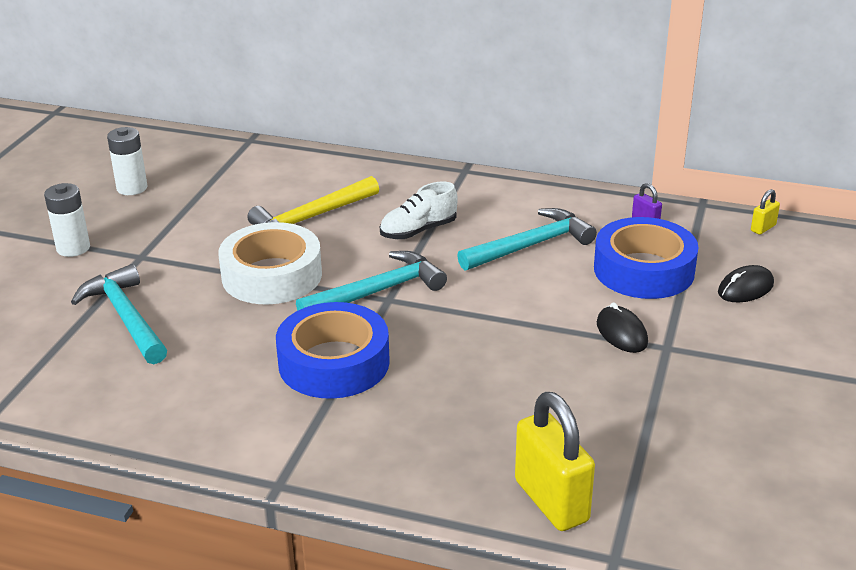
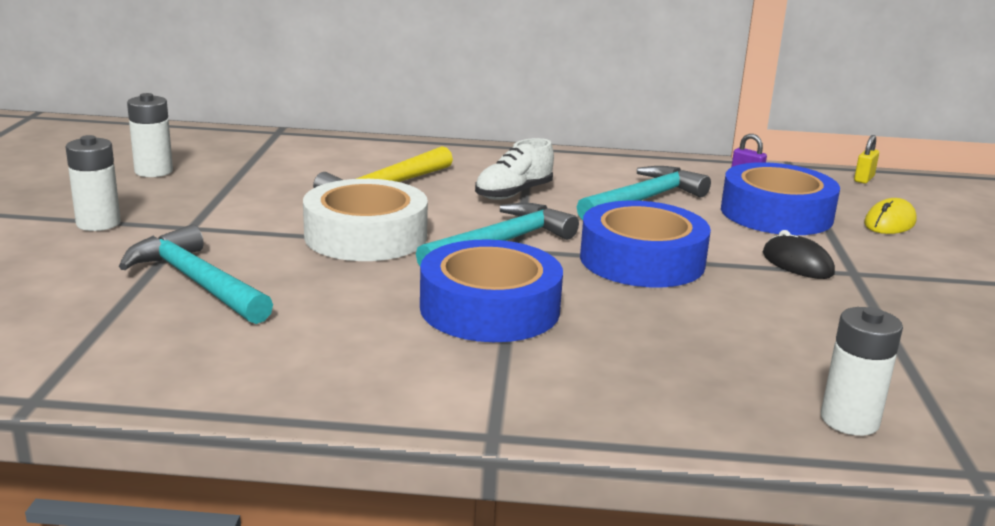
camera: 15 degrees left, 10 degrees down
yellow padlock [515,392,595,531] -> white battery [821,307,903,436]
black mouse [718,265,774,302] -> yellow mouse [864,198,917,234]
none -> blue tape [580,201,711,287]

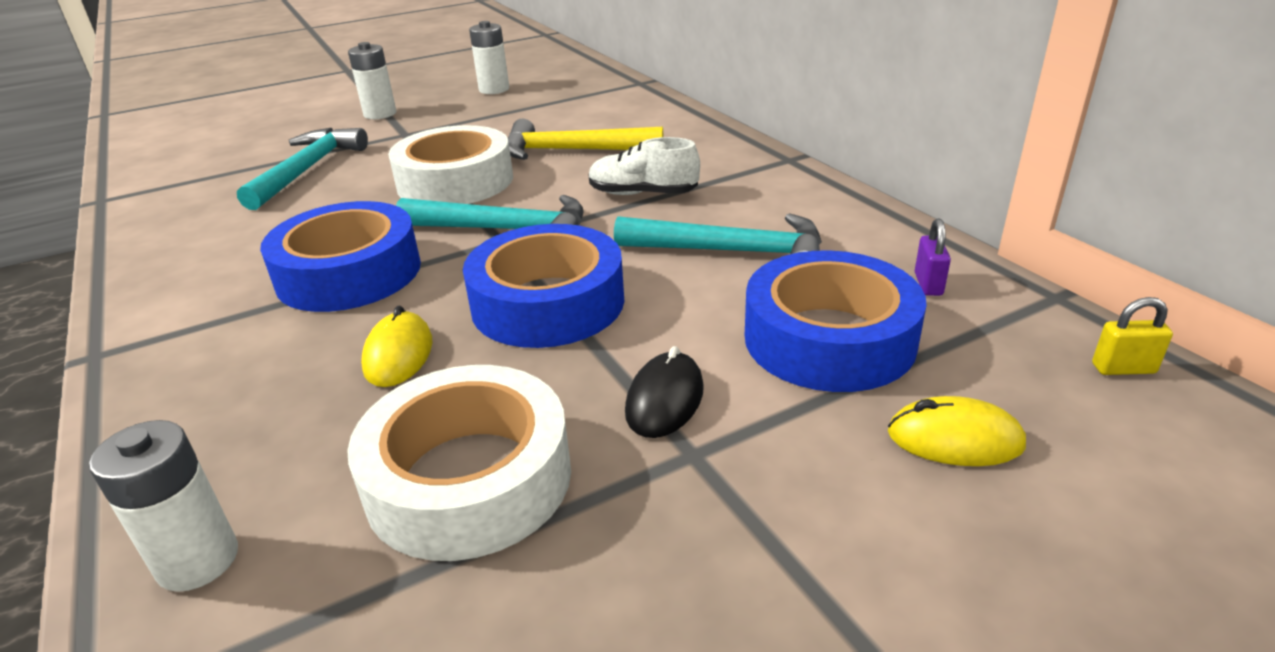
camera: 60 degrees right, 10 degrees up
none -> white tape [347,365,571,561]
none -> yellow mouse [361,306,432,387]

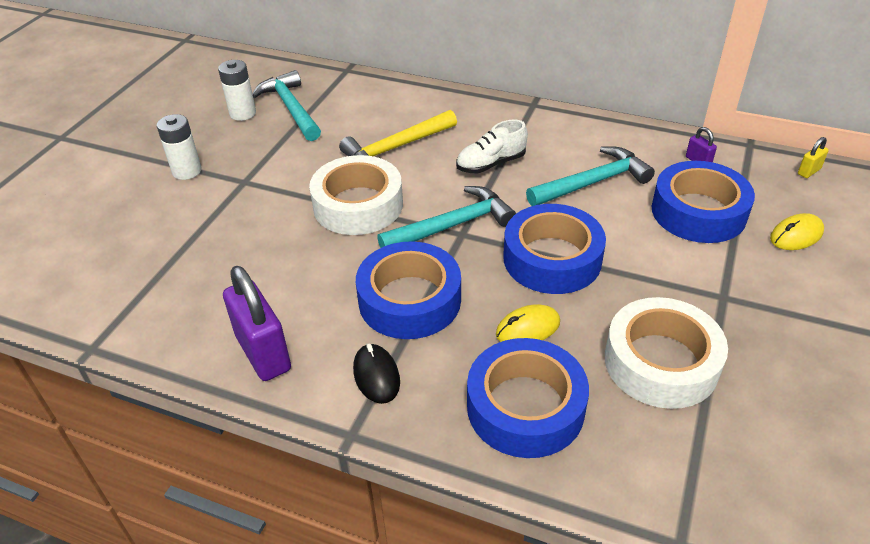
camera: 40 degrees left, 10 degrees up
white battery [89,420,238,592] -> none
turquoise hammer [237,128,368,210] -> turquoise hammer moved to [252,70,321,141]
yellow mouse [361,306,432,387] -> yellow mouse turned 75 degrees counterclockwise [496,304,560,342]
black mouse [625,346,704,438] -> black mouse moved to [353,344,400,404]
none -> purple padlock [223,266,291,381]
none -> blue tape [467,338,589,458]

